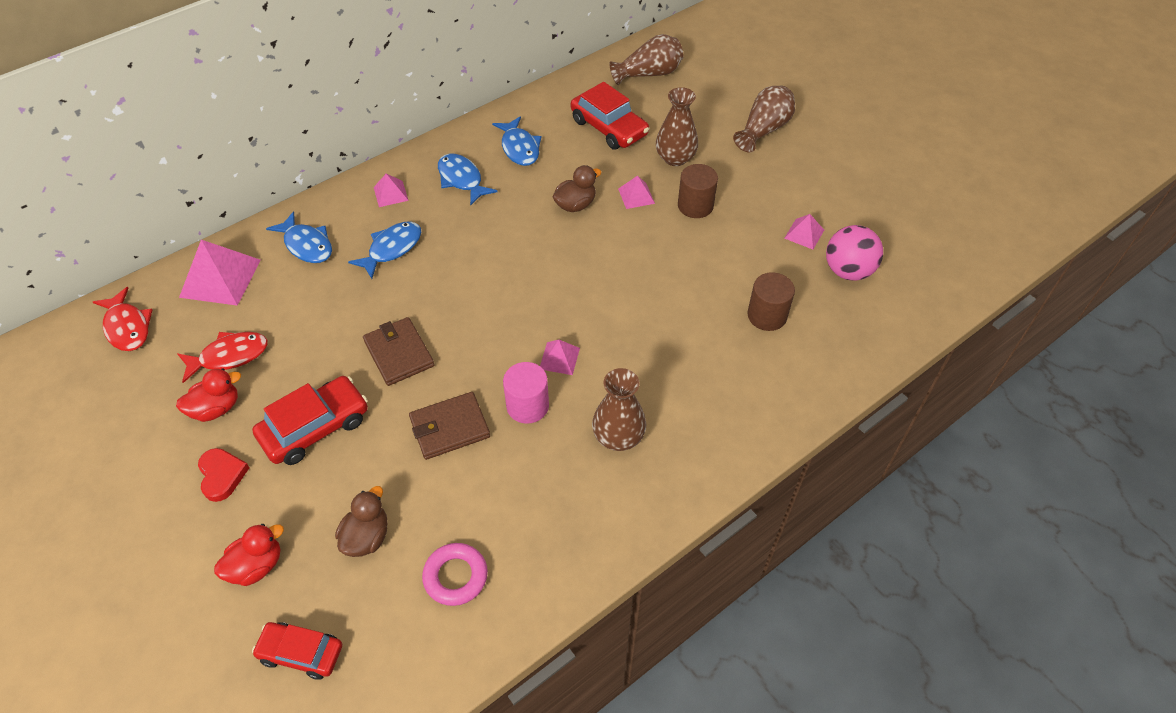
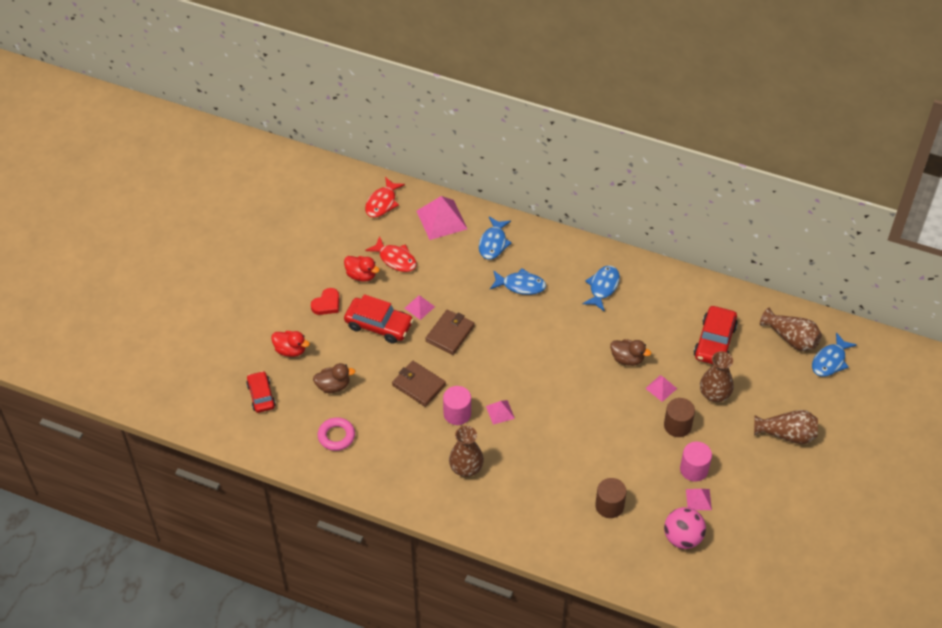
camera: 60 degrees right, 0 degrees up
pink pyramid [374,174,409,207] -> pink pyramid moved to [405,295,435,320]
blue fish [492,116,542,166] -> blue fish moved to [812,332,857,377]
none -> pink cylinder [680,442,712,482]

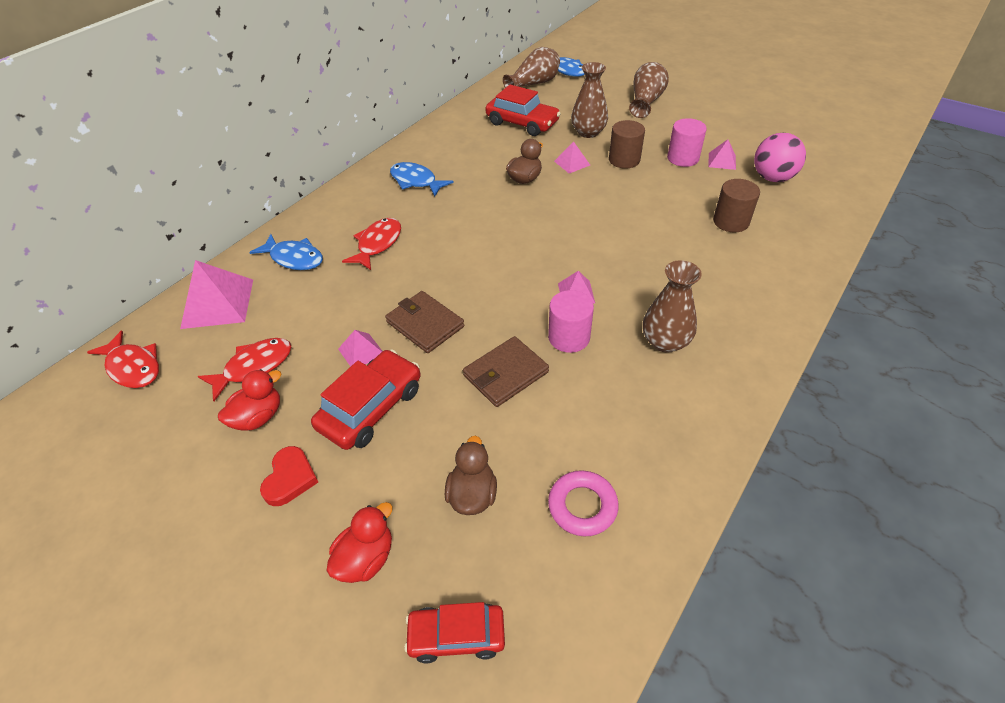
camera: 75 degrees left, 5 degrees down
red heart [311,288,339,315] -> red heart turned 45 degrees clockwise [260,446,318,506]
blue fish [490,268,546,295] -> red fish [342,218,401,270]

